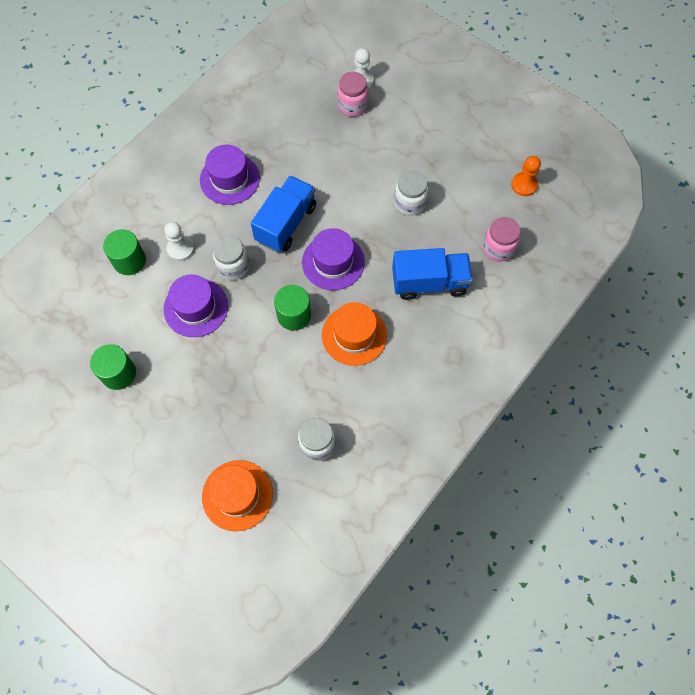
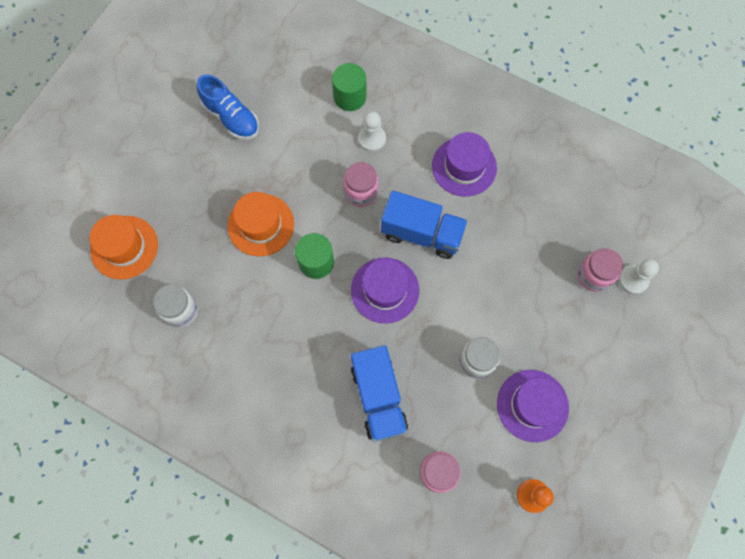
camera: 80 degrees right, 5 degrees up
green cylinder [90,344,136,390] -> blue shoe [197,74,259,140]
purple hat [164,275,228,337] -> purple hat moved to [497,370,569,442]
white jar [213,235,249,280] -> pink jar [343,162,379,207]
orange hat [322,302,387,366] -> orange hat moved to [228,192,294,256]

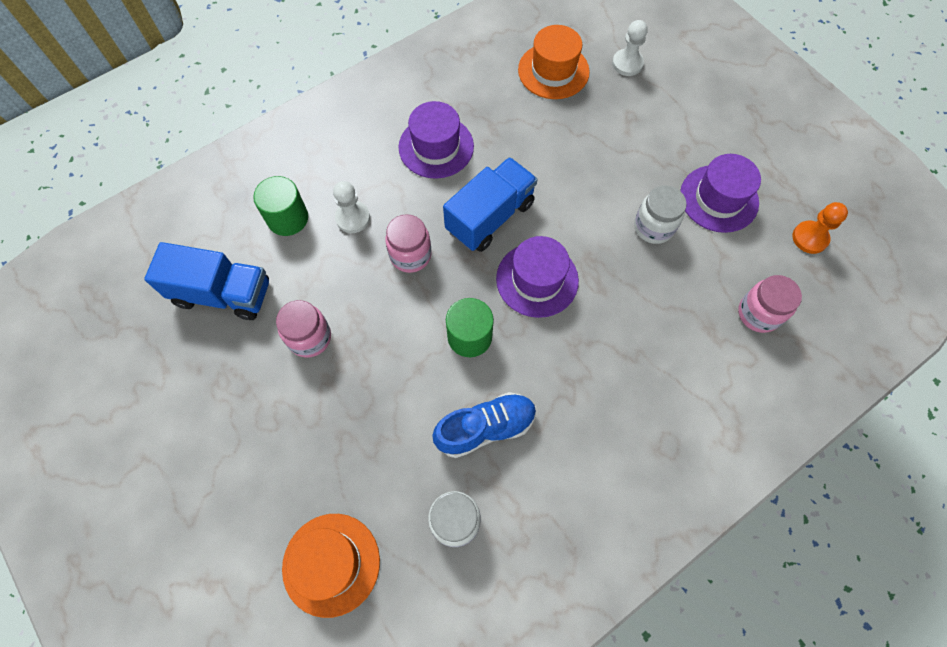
camera: 65 degrees left, 5 degrees down
blue shoe [197,74,259,140] -> blue shoe moved to [432,392,536,458]
orange hat [228,192,294,256] -> orange hat moved to [518,25,590,99]
blue truck [351,345,408,442] -> blue truck moved to [144,242,269,320]
pink jar [577,248,623,292] -> pink jar moved to [276,300,331,357]

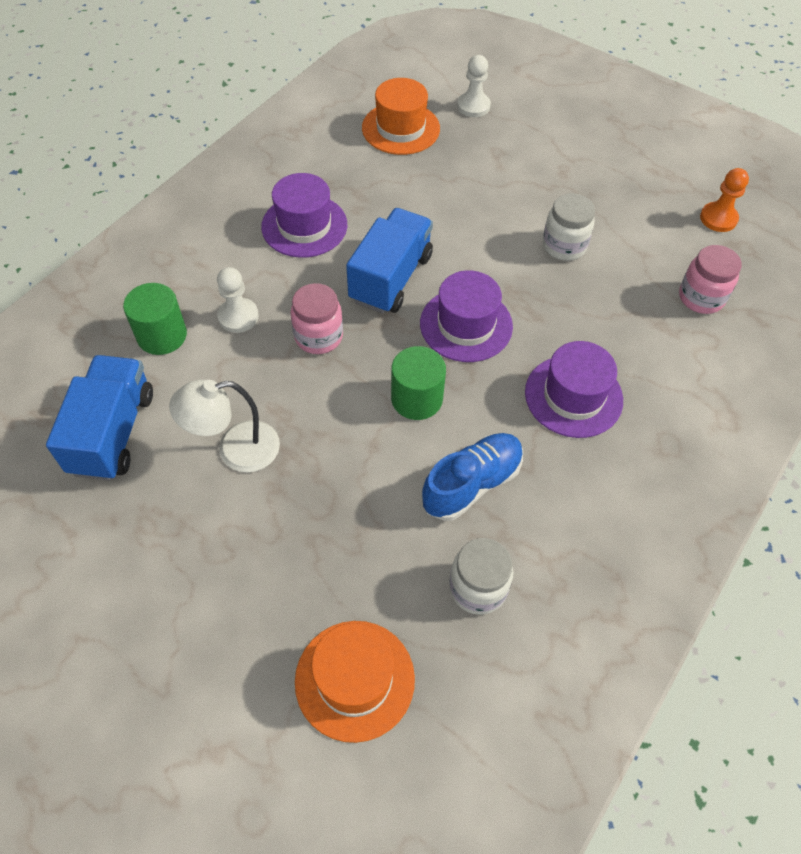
camera: 20 degrees left, 10 degrees down
blue truck [144,242,269,320] -> blue truck turned 75 degrees counterclockwise [46,355,153,481]
pink jar [276,300,331,357] -> white lamp [169,379,280,473]
purple hat [681,154,761,233] -> purple hat moved to [525,341,623,438]

